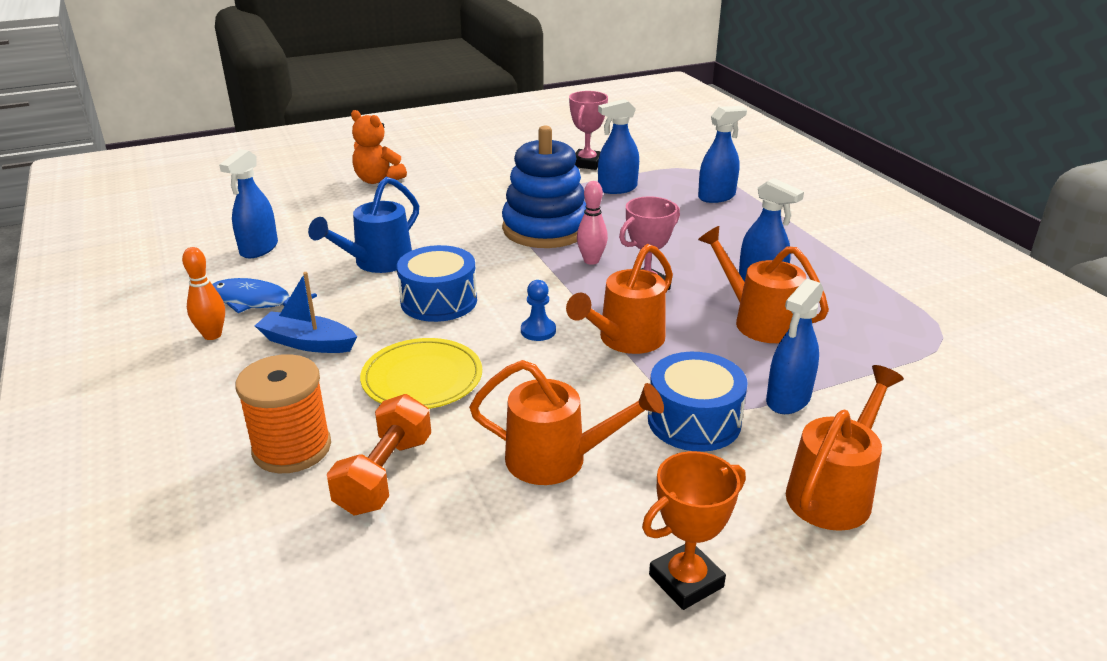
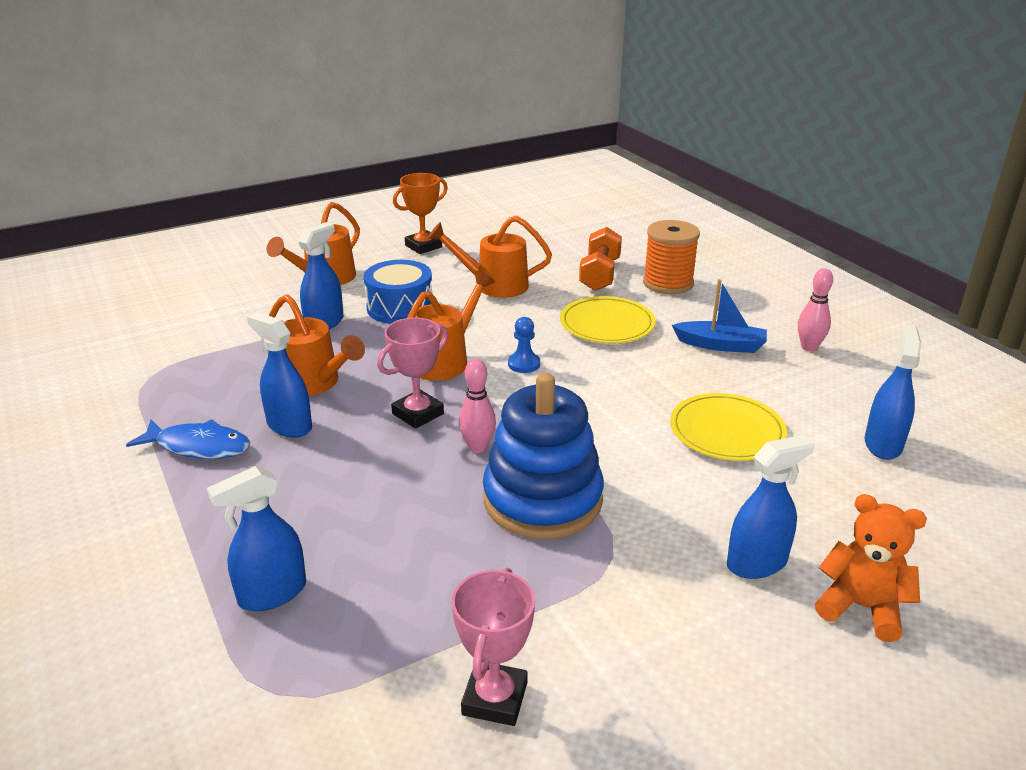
camera: 175 degrees right, 0 degrees up
orange bowling pin [182,247,225,340] -> pink bowling pin [798,268,833,352]
blue fish [212,278,317,313] -> blue fish moved to [126,419,251,459]
blue watering can [308,177,419,273] -> yellow plate [670,393,787,461]
blue drum [397,245,477,322] -> none
blue spray bottle [598,99,639,194] -> blue spray bottle moved to [727,435,815,579]

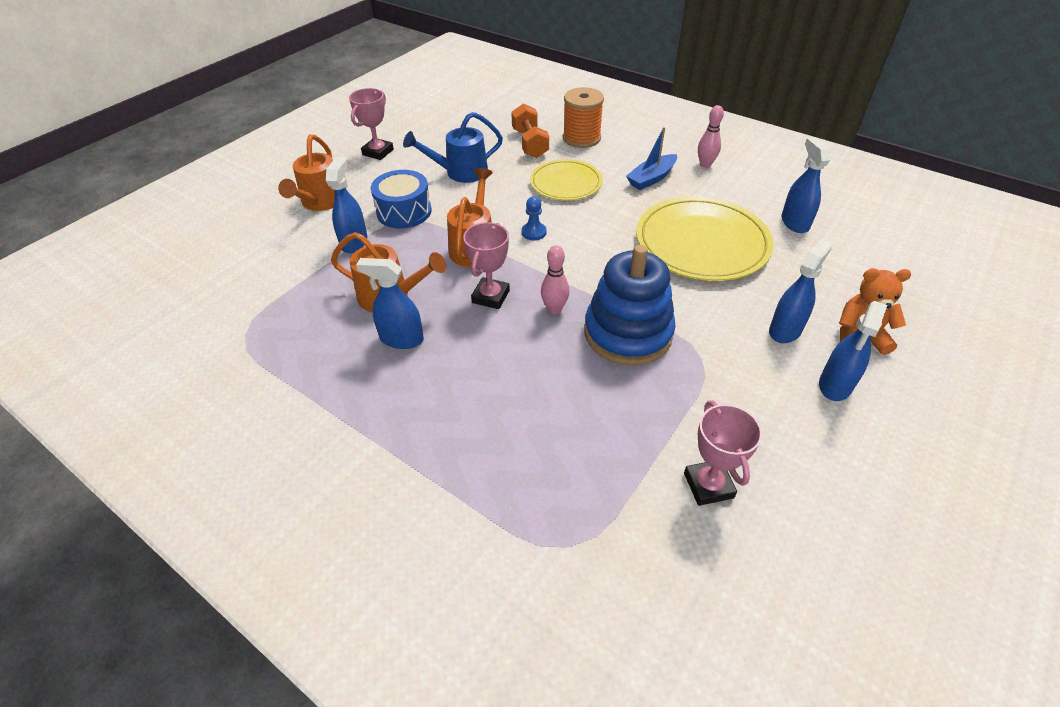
camera: 25 degrees left, 15 degrees up
blue fish [126,419,251,459] -> none
blue spray bottle [207,466,306,611] -> blue spray bottle moved to [819,301,887,401]
orange trophy [393,173,448,254] -> pink trophy [349,88,394,160]
orange watering can [428,216,552,298] -> blue watering can [403,112,503,183]
yellow plate [670,393,787,461] -> yellow plate [636,196,774,281], size x1.65
blue boat [672,279,767,353] -> blue boat turned 150 degrees clockwise [626,127,677,190]

